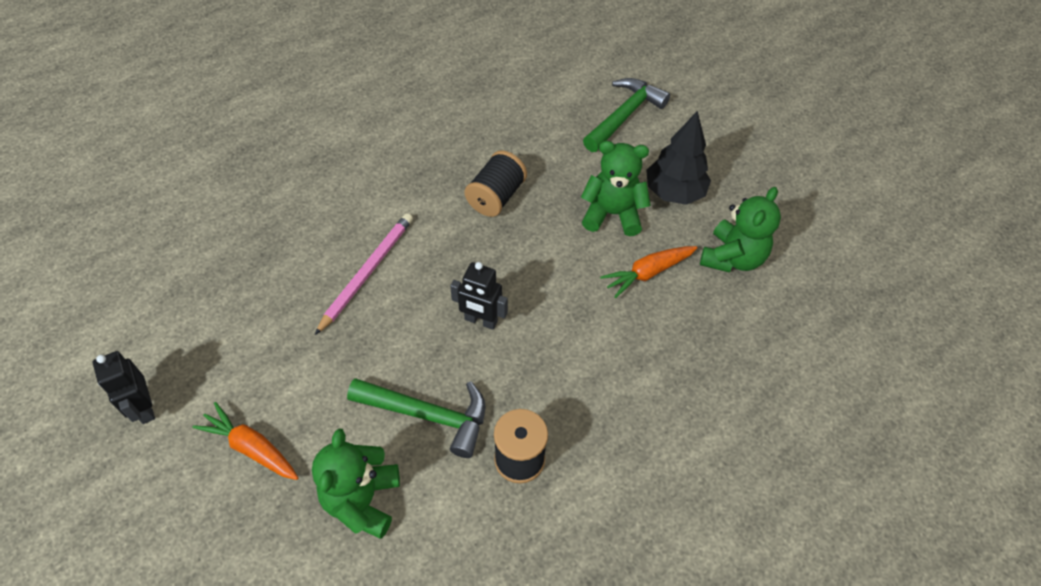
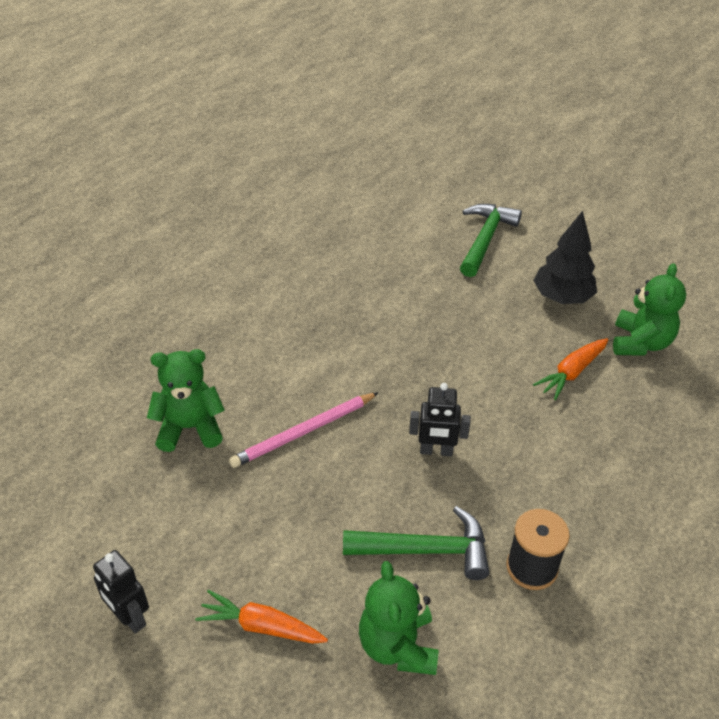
camera: 15 degrees left, 10 degrees down
pink pencil [315,213,413,335] -> pink pencil turned 135 degrees counterclockwise [229,392,379,468]
black spool [464,151,527,217] -> none
green teddy bear [581,141,651,236] -> green teddy bear moved to [147,349,225,452]

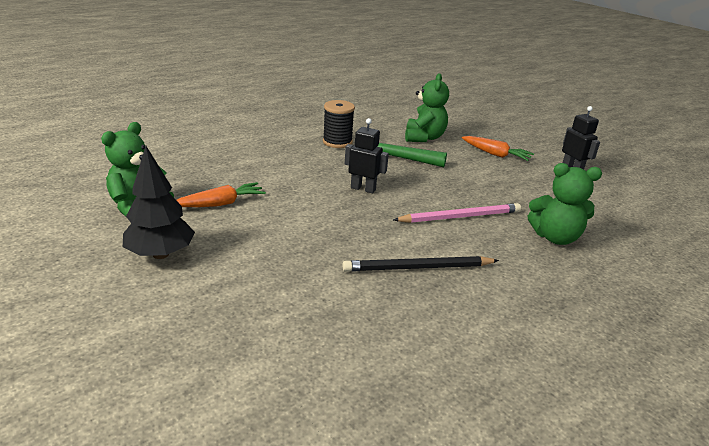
camera: 165 degrees left, 15 degrees down
green hammer [460,204,522,277] -> none
none -> black pencil [342,256,499,272]

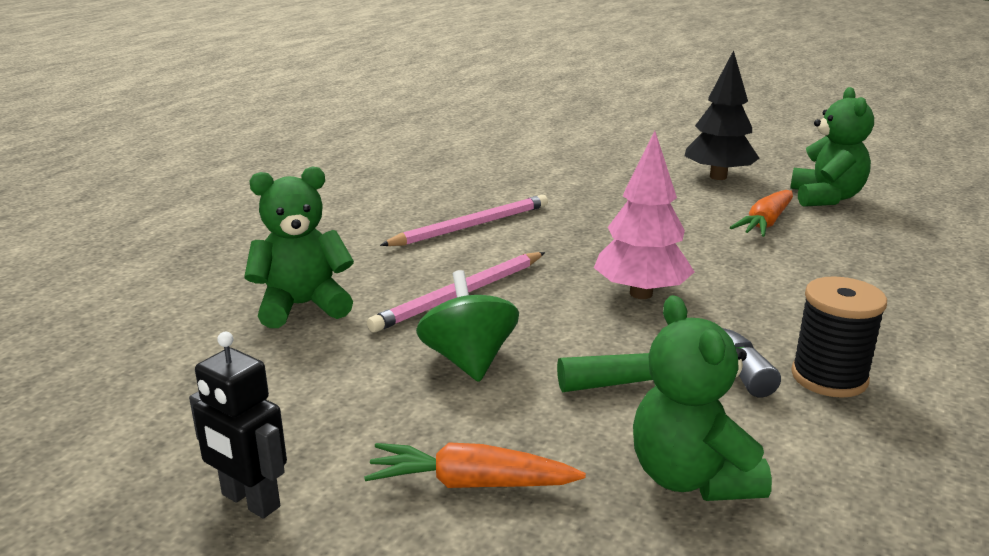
camera: 155 degrees right, 5 degrees down
black pencil [342,256,499,272] -> pink pencil [380,195,548,246]
black robot [345,118,389,193] -> pink tree [594,131,694,299]
none -> green spinning top [416,270,519,382]

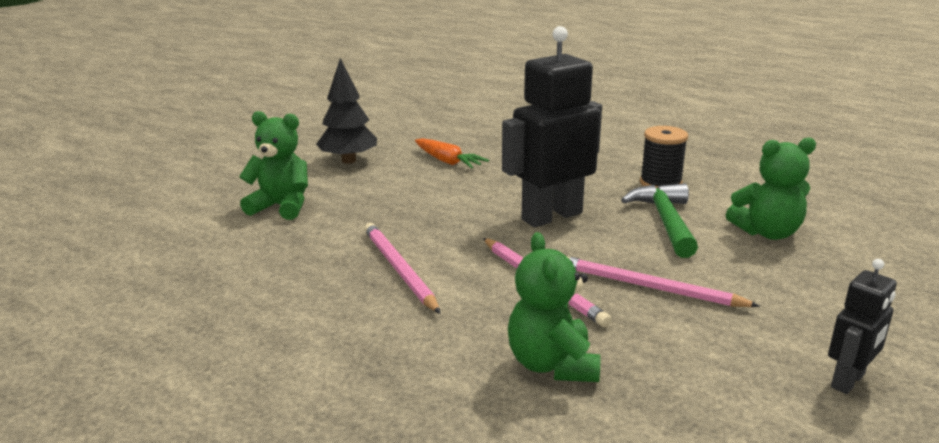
camera: 80 degrees left, 0 degrees up
orange carrot [364,442,586,488] -> none
green spinning top [416,270,519,382] -> pink pencil [567,256,760,307]
pink tree [594,131,694,299] -> black robot [502,26,602,227]
green teddy bear [790,87,874,207] -> green teddy bear moved to [239,111,308,220]

